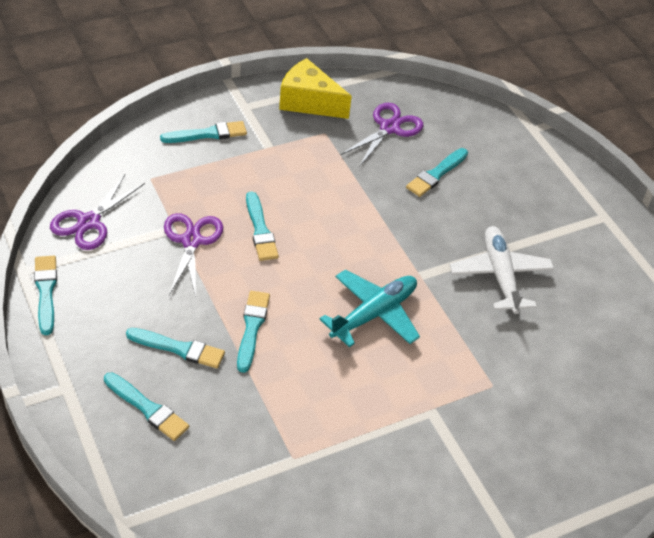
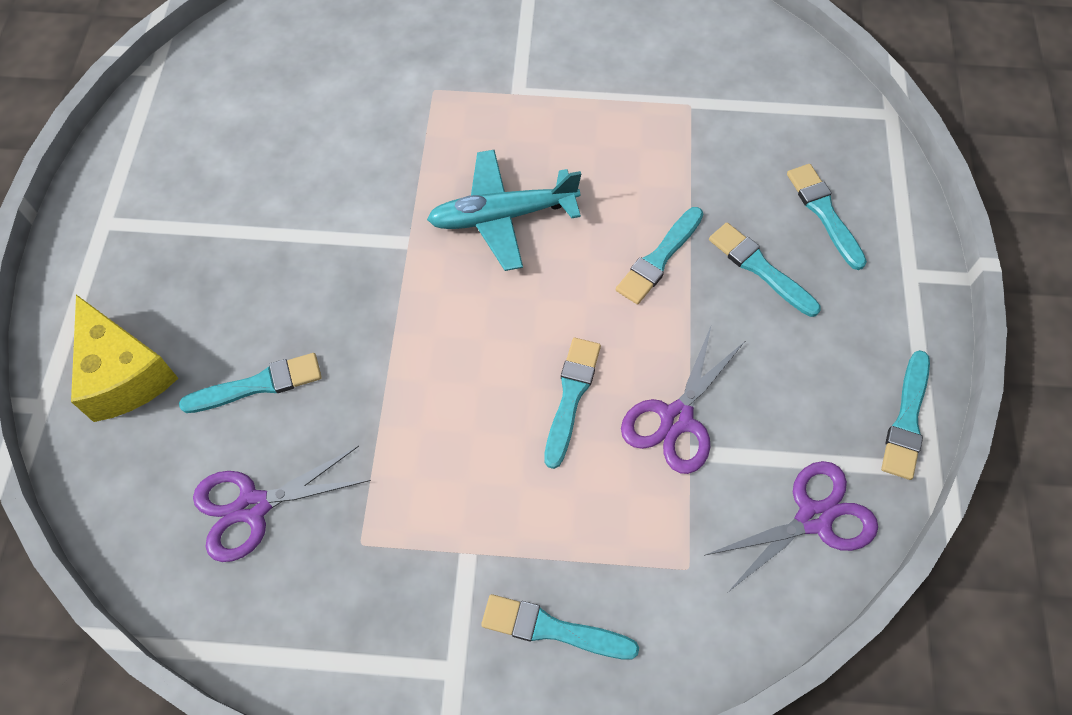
camera: 145 degrees left, 15 degrees up
yellow cheese [279,58,352,119] -> yellow cheese moved to [71,295,178,422]
white plane [450,226,554,314] -> none

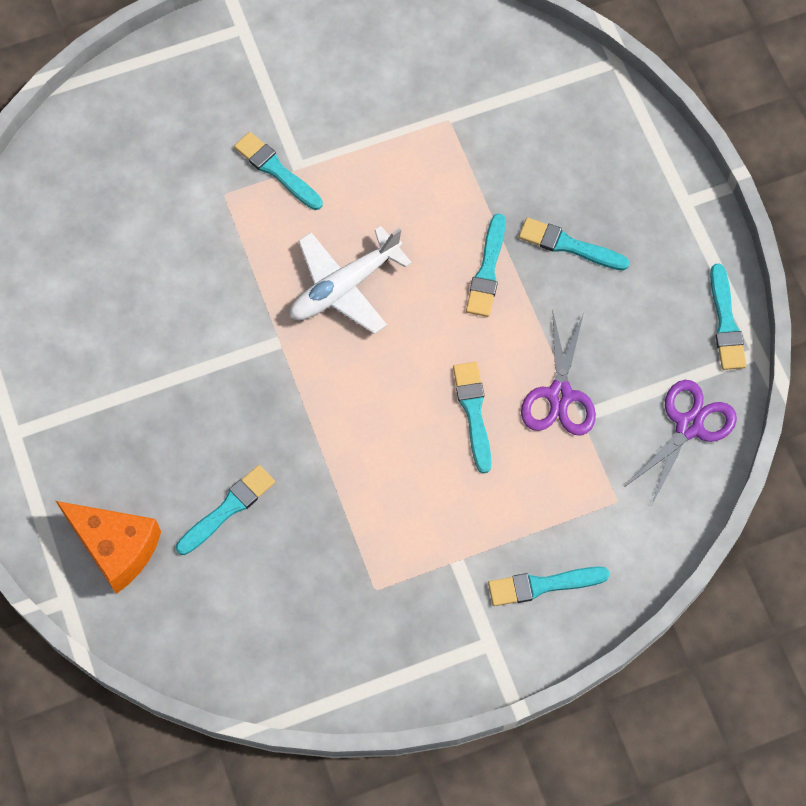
camera: 25 degrees left, 5 degrees up
yellow cheese [71,295,178,422] -> orange cheese [56,501,161,594]
purple scissors [193,446,371,562] -> none
turquoise plane [427,150,581,271] -> white plane [290,226,412,334]
turquoise brush [787,164,867,270] -> turquoise brush moved to [234,132,323,210]

